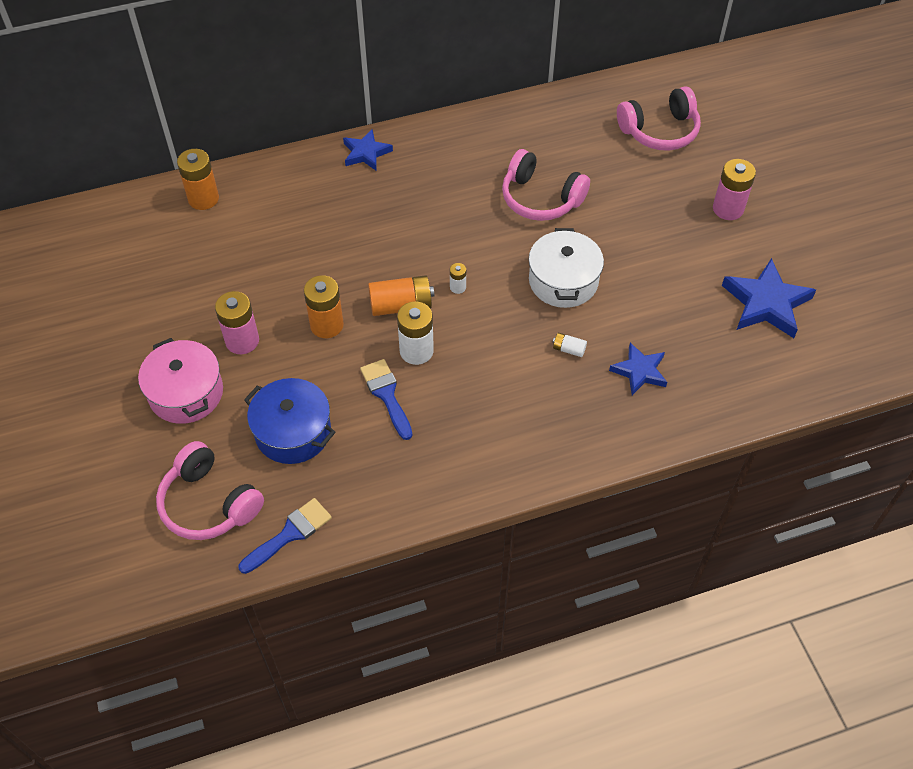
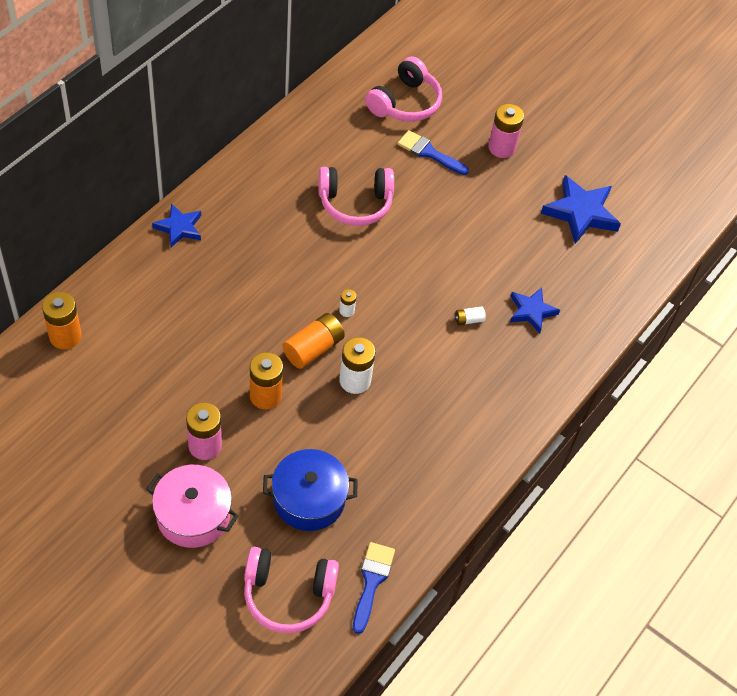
camera: 40 degrees left, 0 degrees up
blue brush [360,359,413,440] -> blue brush moved to [398,130,469,175]
white pot [529,228,604,308] -> none

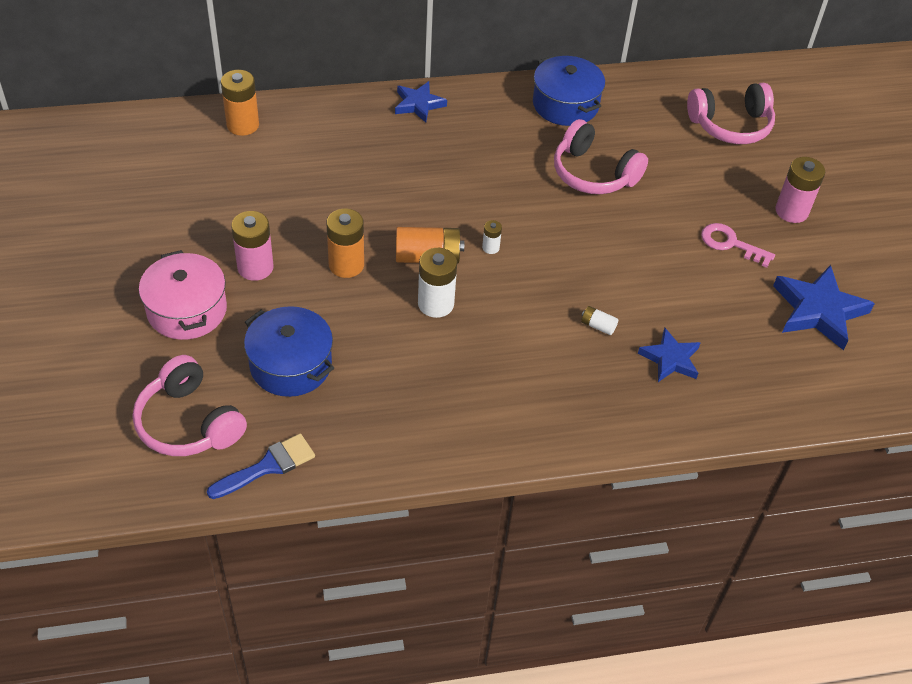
camera: 45 degrees right, 5 degrees down
blue brush [398,130,469,175] -> none
none -> blue pot [533,56,605,126]
none -> pink key [701,223,775,268]

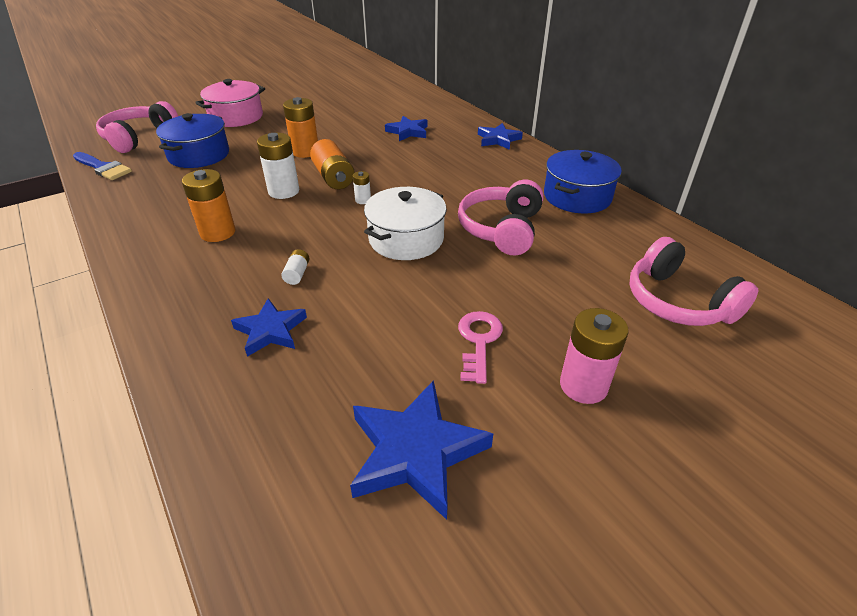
camera: 70 degrees right, 10 degrees down
orange battery [221,70,259,136] -> orange battery moved to [182,169,235,242]
pink battery [231,211,274,281] -> none
none -> white pot [364,187,447,260]
none -> blue star [385,116,427,141]

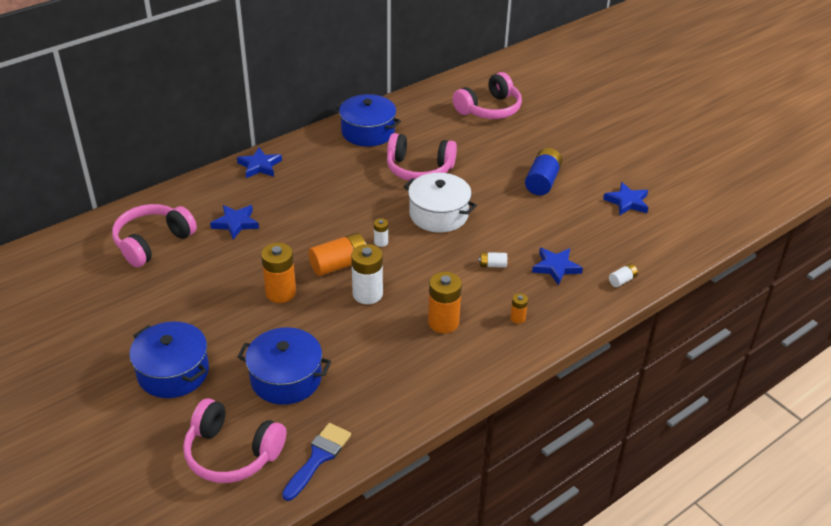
camera: 95 degrees left, 0 degrees up
pink pot [195,79,265,127] -> blue pot [129,321,209,398]
blue star [350,380,493,520] -> blue star [603,182,649,215], size x0.62
pink key [458,311,503,384] -> blue battery [525,148,563,195]
pink battery [560,308,629,404] -> none
none -> pink headphones [112,204,197,267]
none -> orange battery [510,293,528,324]
none -> white battery [609,264,638,287]

